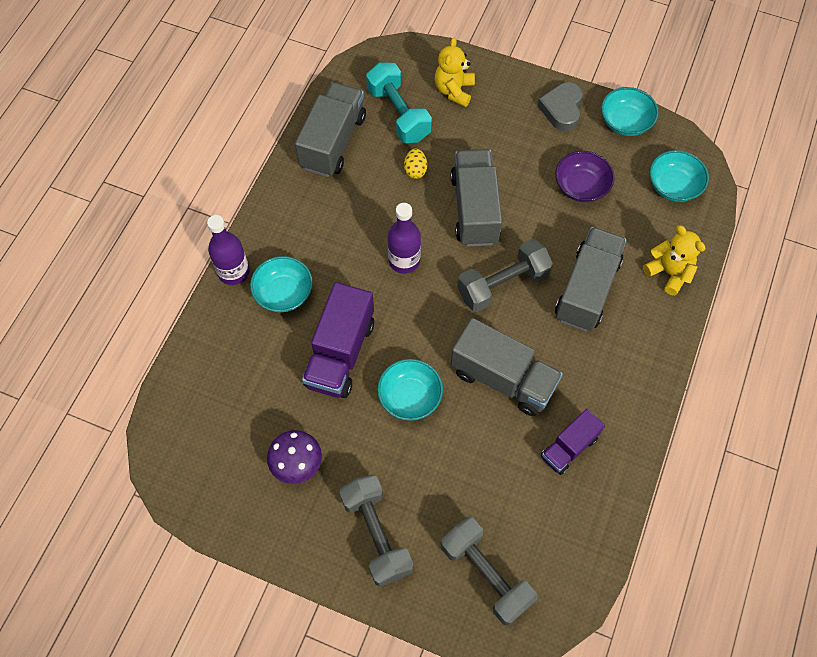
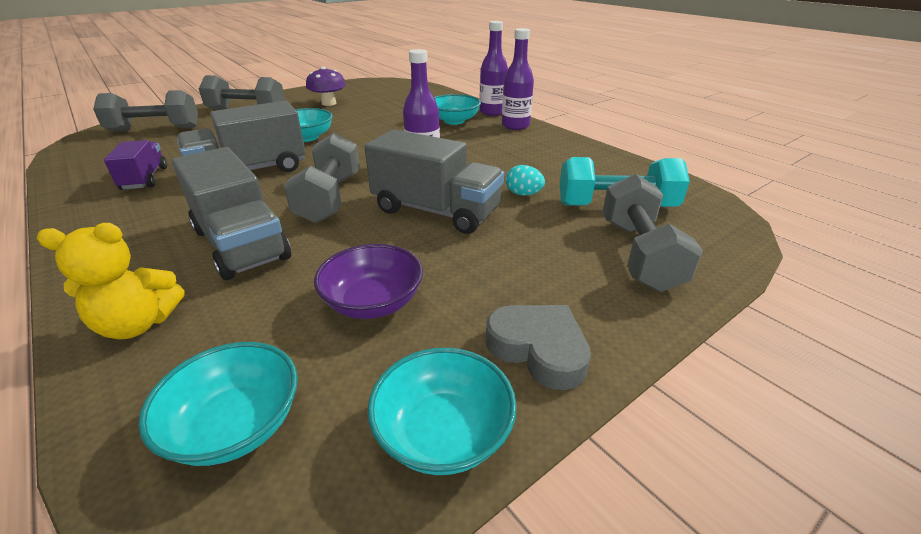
camera: 120 degrees right, 30 degrees down
grey truck [295,82,366,177] -> none
purple truck [302,282,374,398] -> none
yellow egg [404,148,427,179] -> turquoise egg [506,165,545,195]
yellow teddy bear [435,38,475,107] -> grey dumbbell [602,174,703,292]
none -> purple bottle [502,28,534,130]

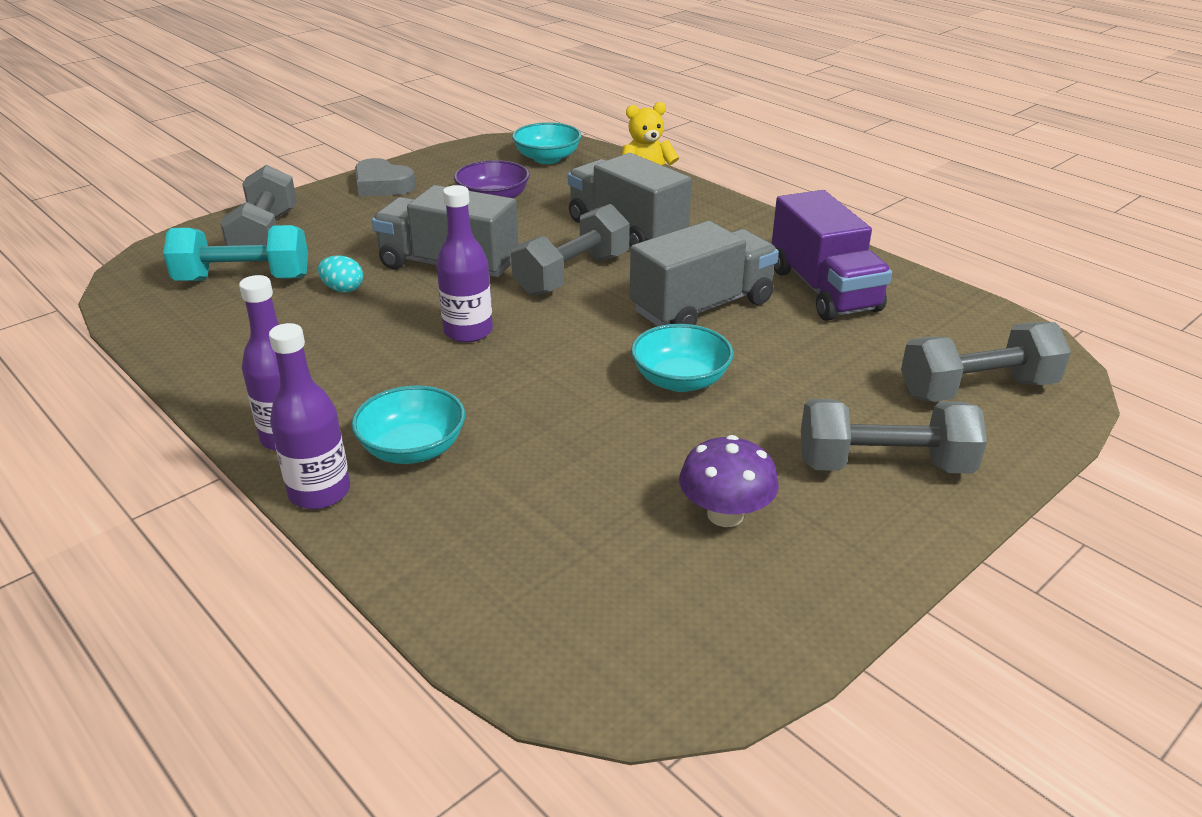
camera: 175 degrees right, 0 degrees up
purple truck [104,140,167,190] -> purple truck [772,190,892,321], size x1.68
grey dumbbell [284,133,360,223] -> grey dumbbell turned 45 degrees clockwise [511,204,630,296]
turquoise bowl [367,348,517,475] -> none

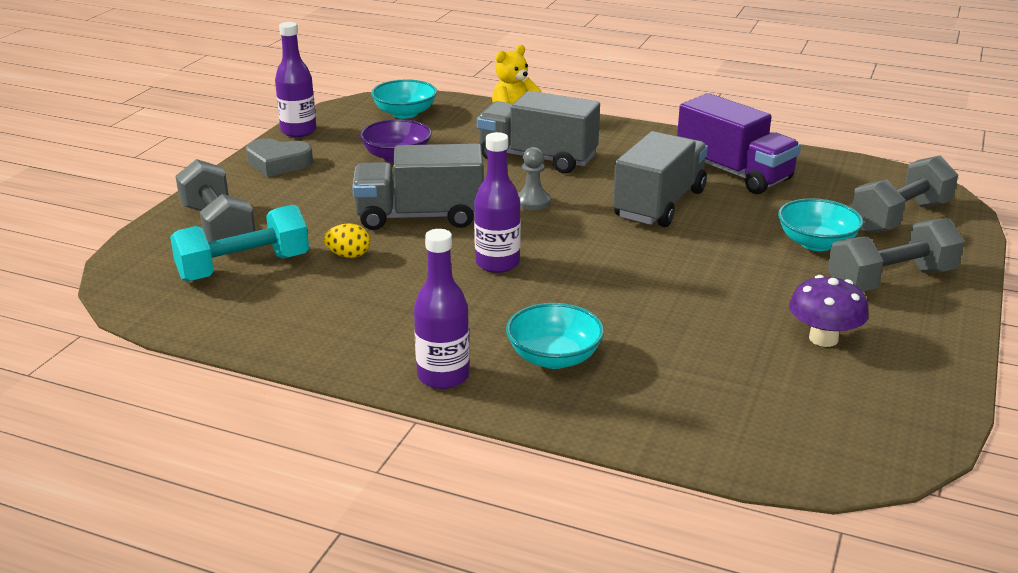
camera: 25 degrees left, 5 degrees down
purple bottle [269,323,350,509] -> purple bottle moved to [275,22,316,137]
turquoise egg [318,256,363,293] -> yellow egg [324,223,370,258]
grey dumbbell [511,204,630,296] -> grey pawn [518,147,551,210]
turquoise bowl [631,324,734,392] -> turquoise bowl moved to [778,198,863,251]

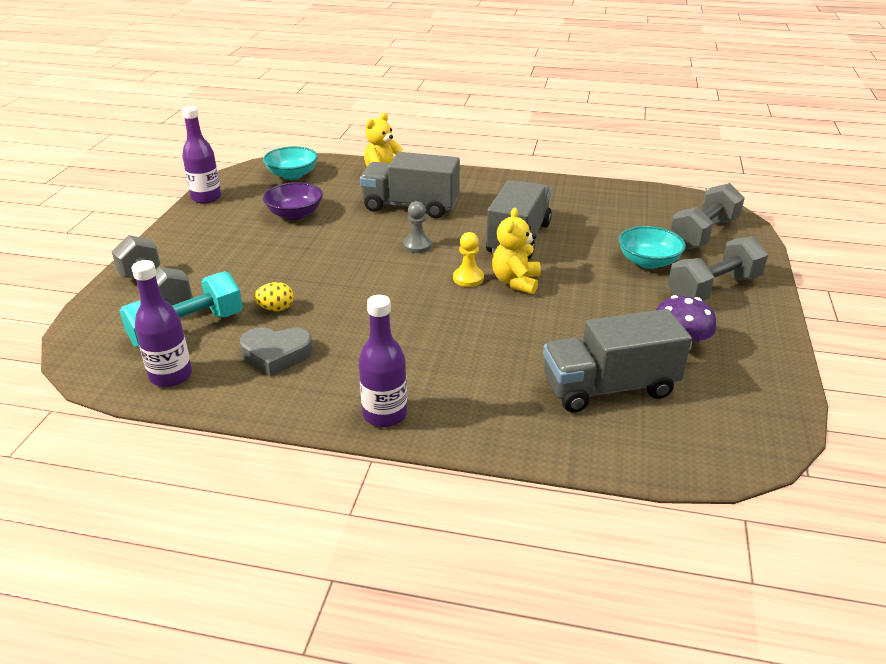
camera: 10 degrees left, 5 degrees up
grey heart [246,138,313,177] -> grey heart moved to [240,327,313,376]
grey truck [352,144,483,230] -> grey truck moved to [543,309,692,412]
purple bottle [474,132,521,273] -> purple bottle moved to [132,260,192,387]
turquoise bowl [506,303,604,369] -> none
purple truck [677,93,801,194] -> none
none -> yellow pawn [453,232,484,287]
none -> yellow teddy bear [492,208,541,294]

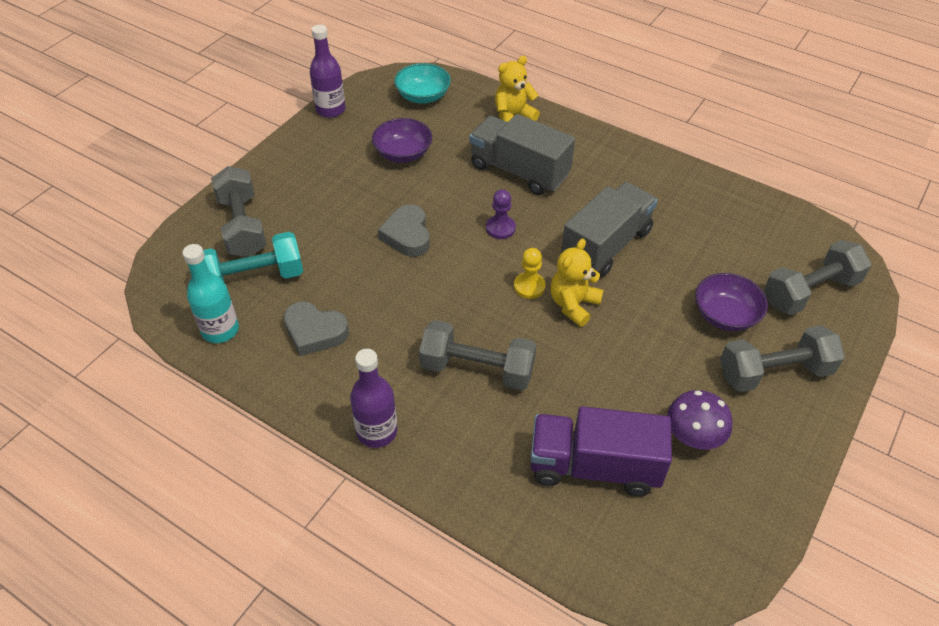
camera: 20 degrees right, 15 degrees up
purple bottle [132,260,192,387] -> turquoise bottle [182,244,239,343]
yellow egg [254,282,294,311] -> none
grey pawn [403,201,432,253] -> purple pawn [486,189,516,239]
grey truck [543,309,692,412] -> purple truck [531,406,672,496]
turquoise bowl [618,226,686,269] -> purple bowl [695,273,768,331]
none -> grey heart [378,204,430,257]
none -> grey dumbbell [419,320,536,391]

